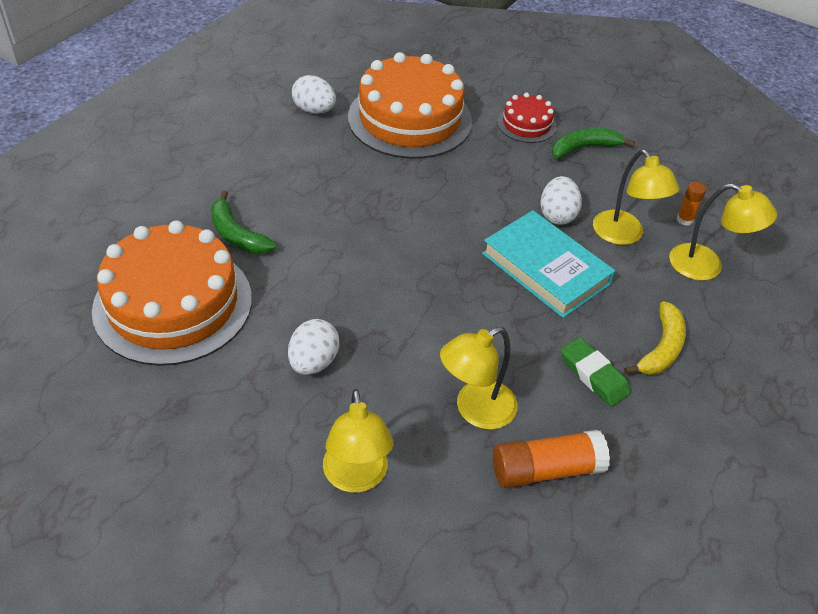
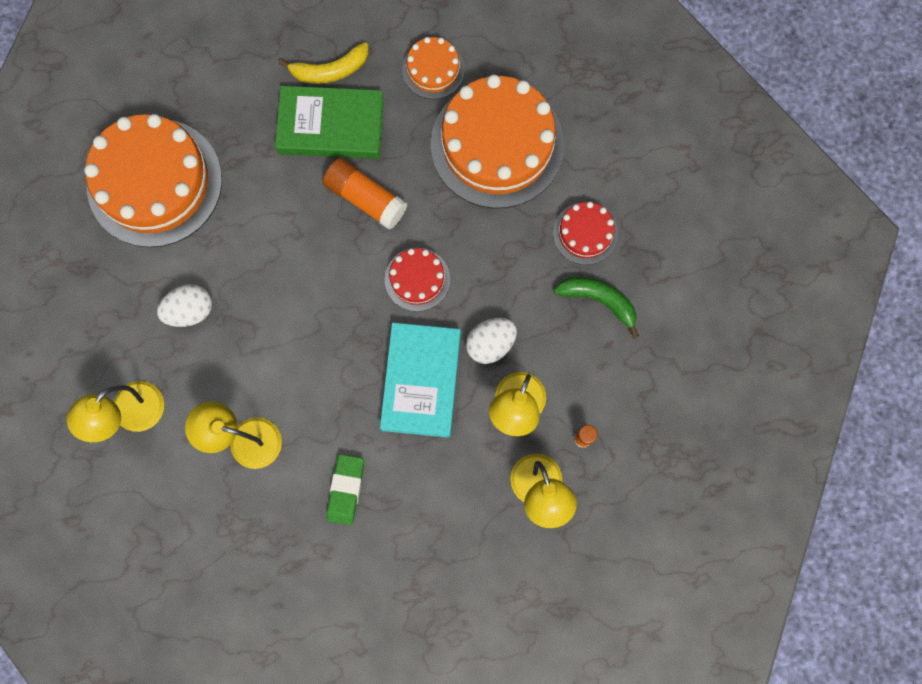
camera: 50 degrees right, 30 degrees up
green banana [211,191,276,254] -> none
white egg [292,75,336,114] -> orange cake [402,37,465,99]
orange glue stick [493,430,610,488] -> orange glue stick moved to [323,158,407,229]
yellow banana [624,301,686,375] -> yellow banana moved to [278,42,369,84]
none -> green book [275,86,384,159]
none -> red cake [385,248,450,312]

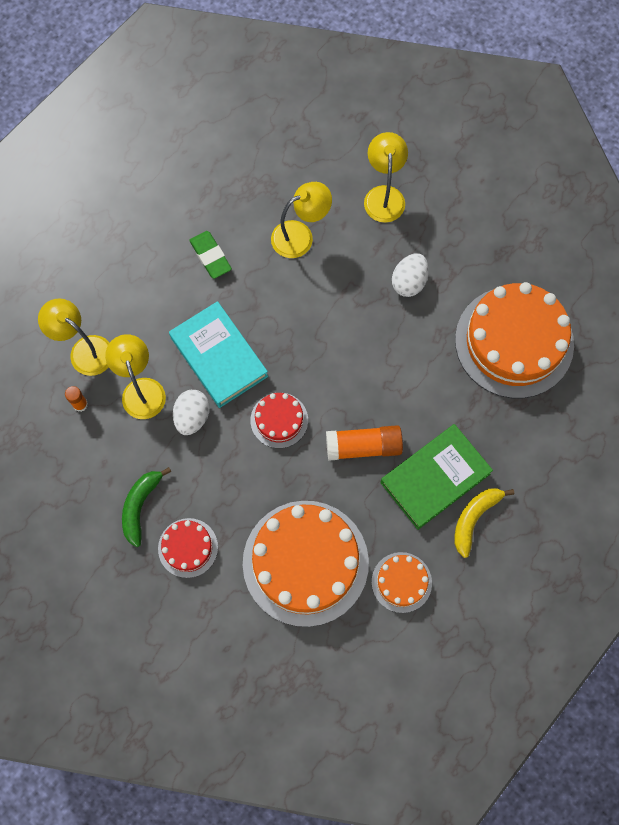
camera: 140 degrees right, 5 degrees down
green banana [554,277,639,338] -> green banana turned 120 degrees clockwise [122,467,171,547]

